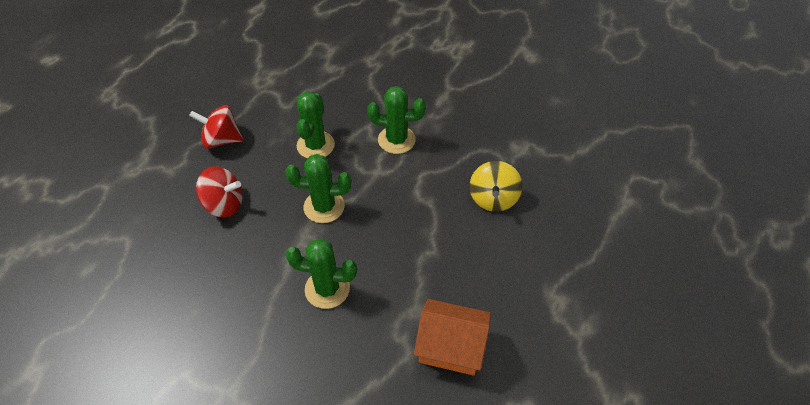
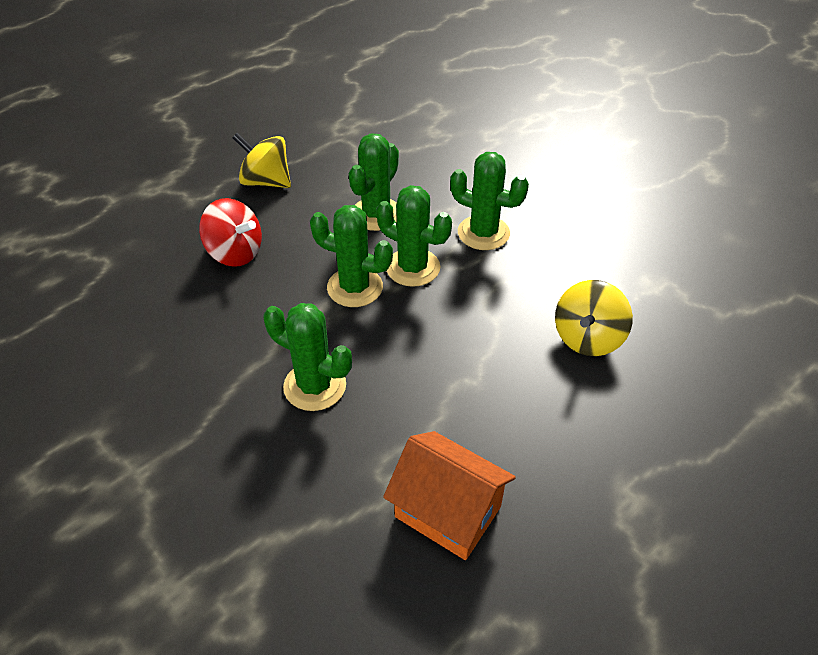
camera: 20 degrees right, 5 degrees down
red spinning top [189,105,243,149] -> yellow spinning top [232,132,291,188]
none -> green cactus [376,185,452,287]

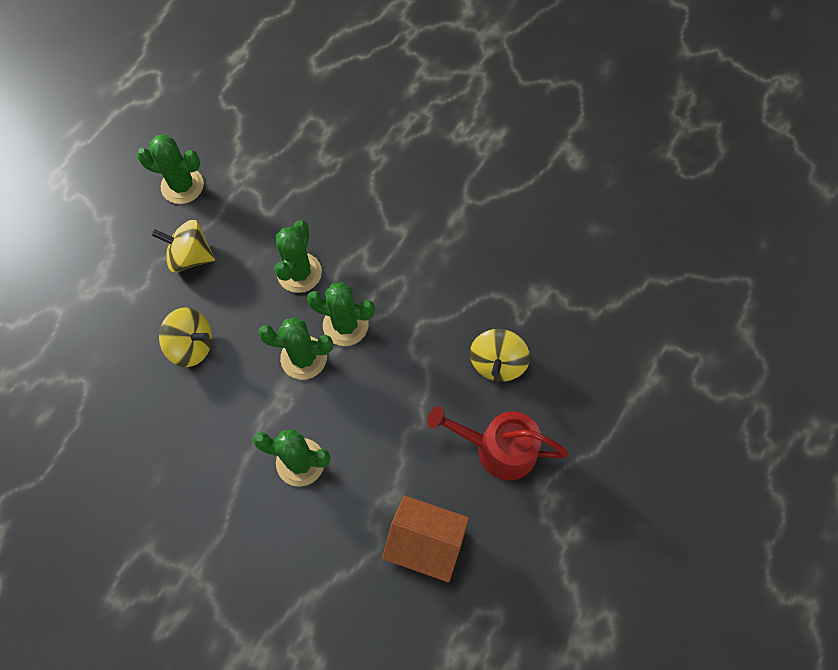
camera: 15 degrees left, 20 degrees up
red spinning top [199,198,262,267] -> yellow spinning top [159,307,212,367]
green cactus [450,152,529,250] -> green cactus moved to [137,134,204,204]
none -> red watering can [427,406,569,481]

